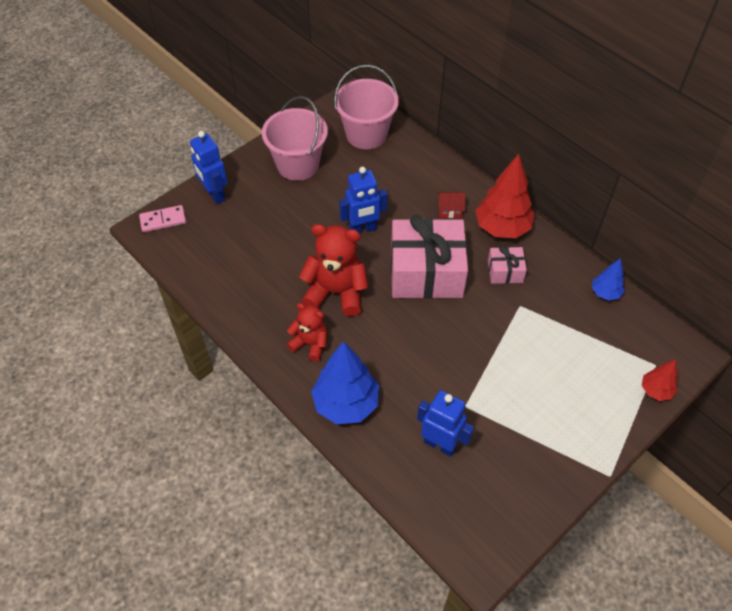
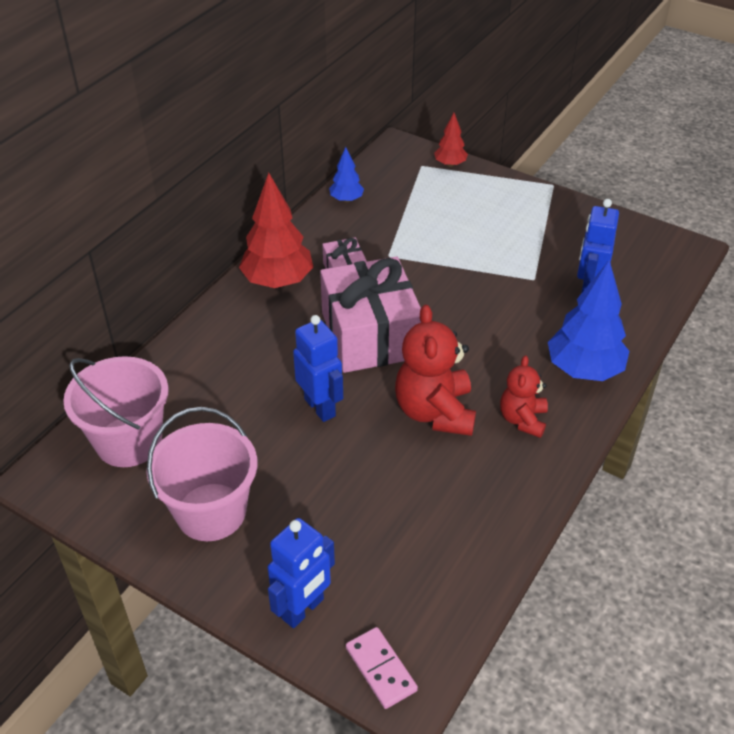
camera: 105 degrees left, 10 degrees down
red house [437,192,465,218] -> none

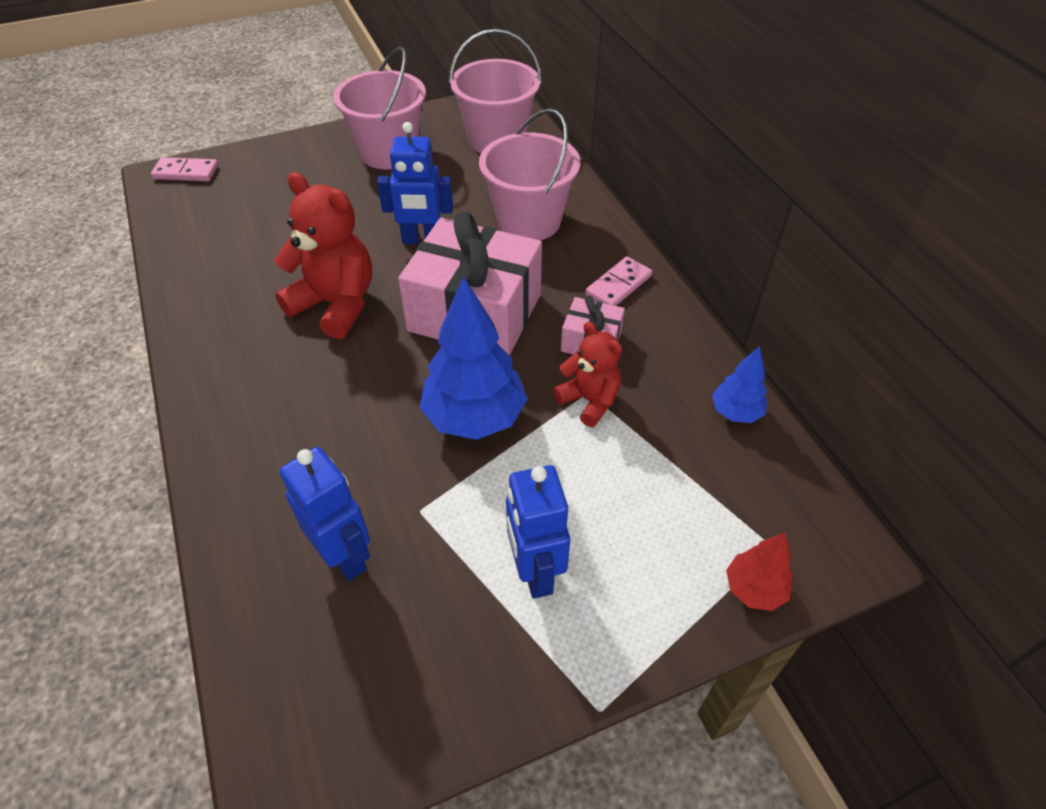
camera: 125 degrees right, 5 degrees up
red tree [239,173,313,288] -> pink domino [586,256,652,306]
blue robot [268,518,335,628] -> blue robot moved to [506,465,570,599]
red teddy bear [500,356,548,438] -> red teddy bear moved to [553,322,622,427]
blue tree [548,260,629,381] -> blue tree moved to [419,276,527,440]
none -> pink bucket [479,108,580,240]

